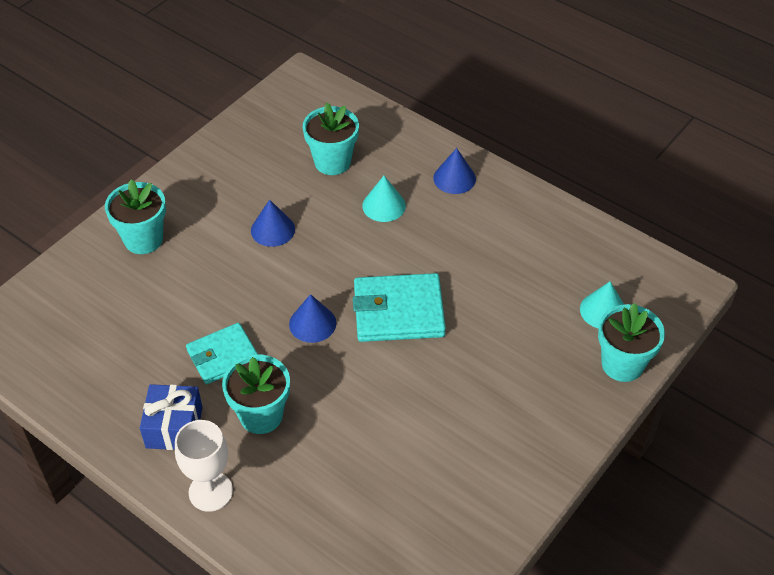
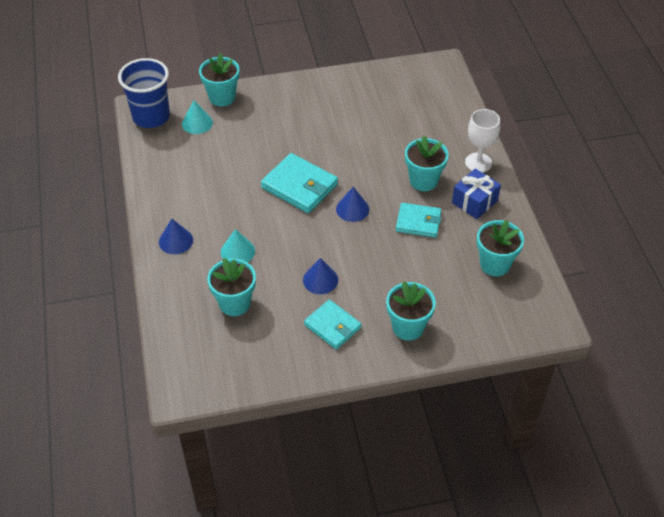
camera: 140 degrees left, 0 degrees up
none -> blue cup [118,58,170,128]
none -> turquoise wallet [304,299,361,350]
none -> turquoise flower pot [477,220,524,276]

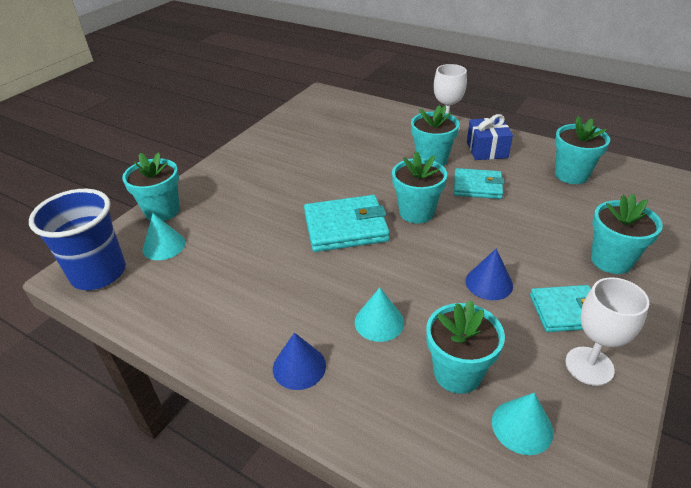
camera: 45 degrees left, 10 degrees down
blue cone [336,187,369,222] -> turquoise flower pot [392,151,447,223]
turquoise wallet [396,203,441,238] -> turquoise wallet turned 45 degrees clockwise [454,168,504,199]
none -> turquoise cone [492,393,554,455]
none -> white goblet [565,277,649,386]

